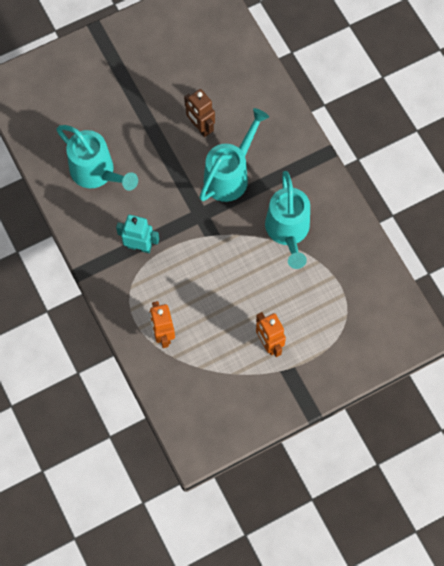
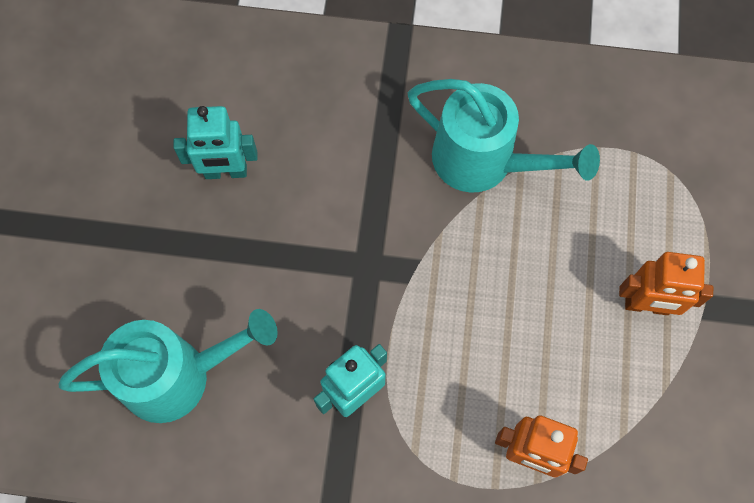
camera: 55 degrees left, 0 degrees up
brown robot [184,89,215,137] -> turquoise robot [173,106,257,179]
turquoise watering can [200,108,269,202] -> none

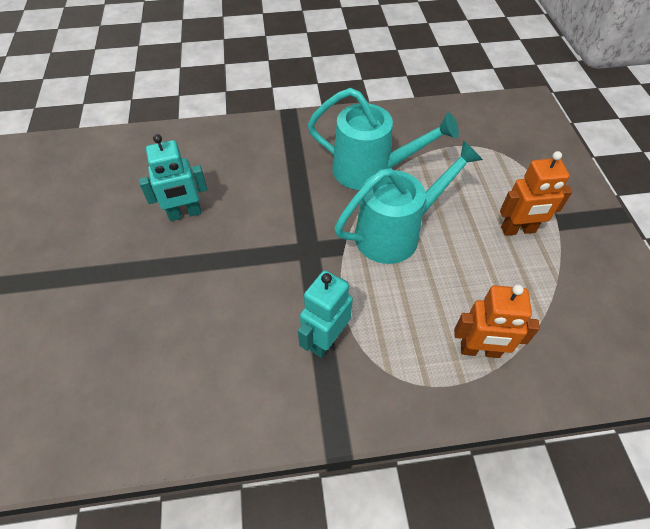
camera: 15 degrees left, 15 degrees down
turquoise watering can [58,309,278,423] -> turquoise watering can moved to [334,140,483,264]

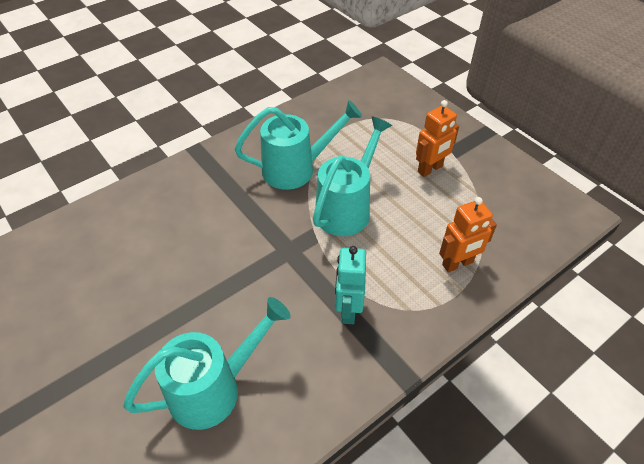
camera: 30 degrees left, 5 degrees down
turquoise robot [139,134,208,221] -> none
none -> turquoise watering can [123,297,291,430]

